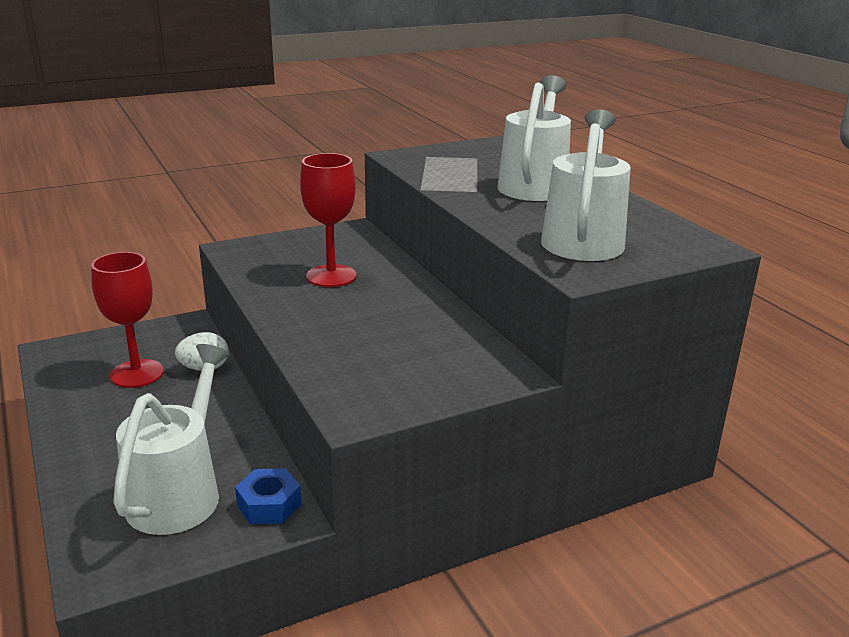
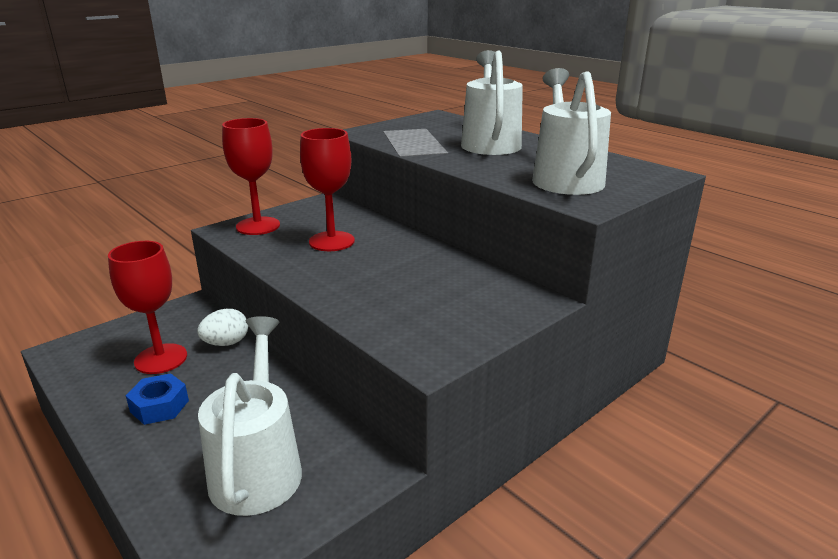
camera: 15 degrees left, 0 degrees up
blue nut [235,468,301,524] -> blue nut moved to [126,373,189,425]
none -> red goblet [222,118,280,235]

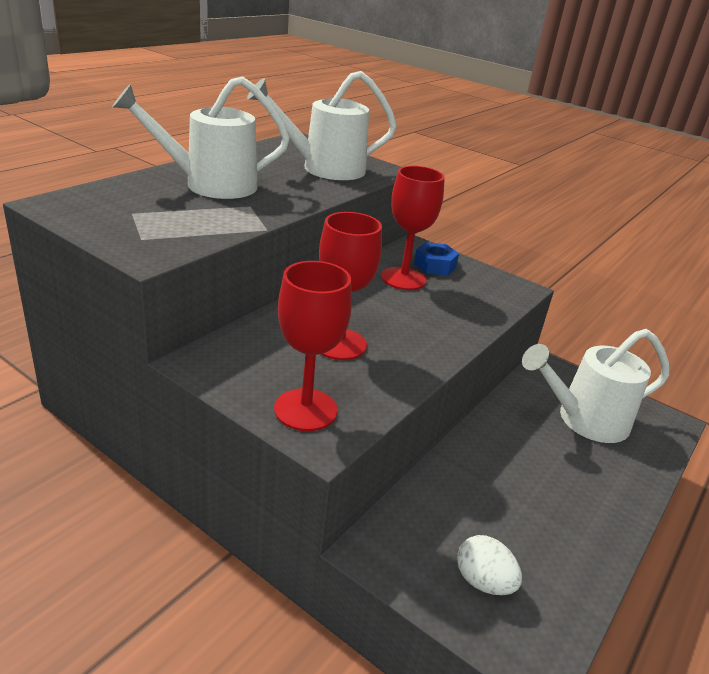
camera: 105 degrees left, 5 degrees up
red goblet [108,241,187,374] -> red goblet moved to [381,166,445,290]
blue nut [126,373,189,425] -> blue nut moved to [414,242,459,276]
white egg [197,309,248,346] -> white egg moved to [457,535,522,595]

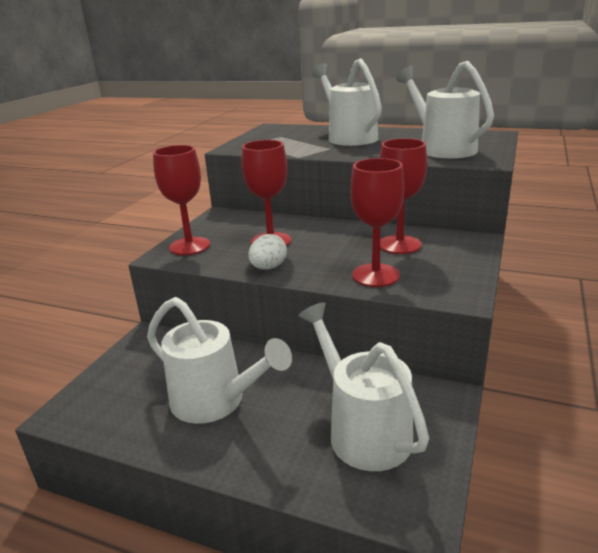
camera: 80 degrees right, 5 degrees down
blue nut [414,242,459,276] -> none
white egg [457,535,522,595] -> white egg moved to [248,234,287,270]
none -> white watering can [147,297,292,424]
none -> red goblet [350,158,404,287]

